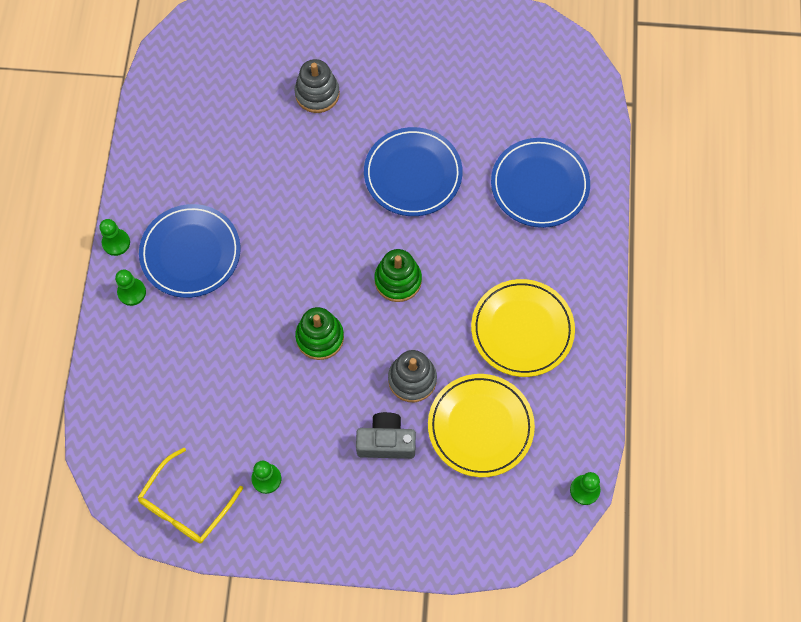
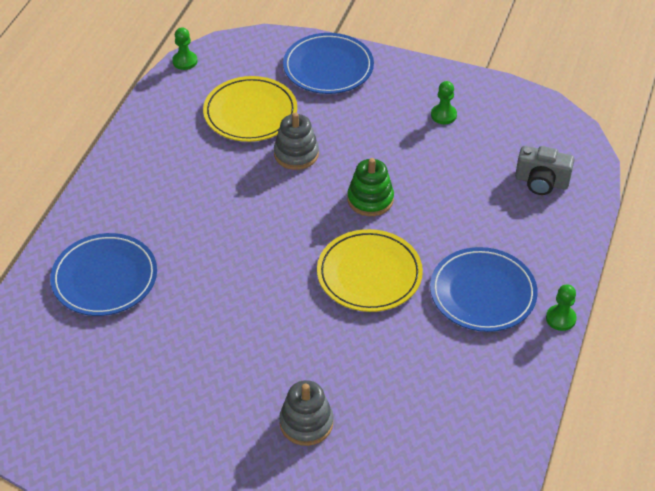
camera: 165 degrees left, 20 degrees down
green pawn [115,270,146,306] -> none
yellow glasses [137,448,243,544] -> none
grey camera [356,412,416,459] -> grey camera moved to [515,146,575,195]
blue plate [364,127,463,216] -> blue plate moved to [283,33,374,94]
green stacking toy [374,249,422,302] -> none
yellow plate [471,279,575,377] -> yellow plate moved to [317,229,423,312]

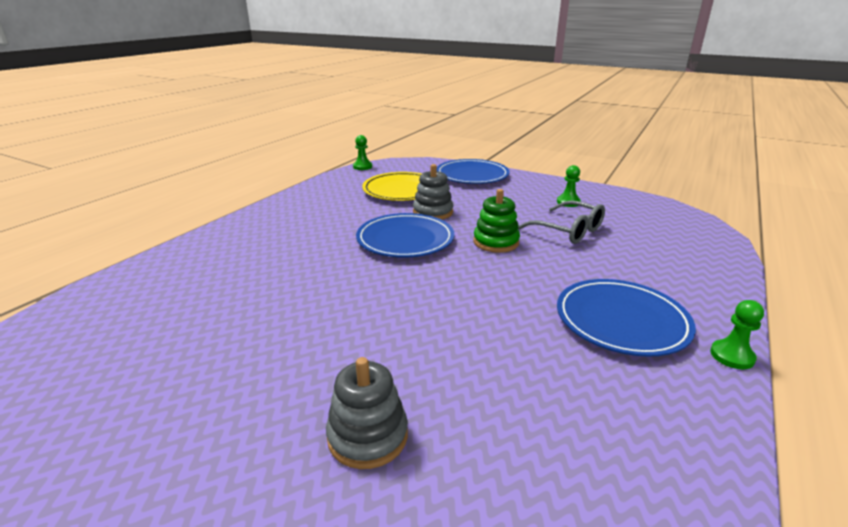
camera: 10 degrees right, 20 degrees down
blue plate [50,233,157,316] -> blue plate moved to [356,213,454,258]
yellow plate [317,229,423,312] -> none
grey camera [515,146,575,195] -> none
none -> grey glasses [518,200,605,244]

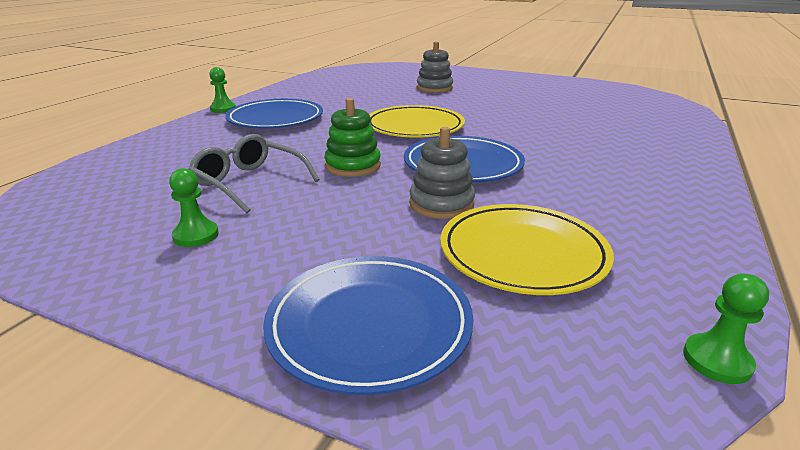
camera: 175 degrees right, 0 degrees up
none -> yellow plate [369,105,465,138]

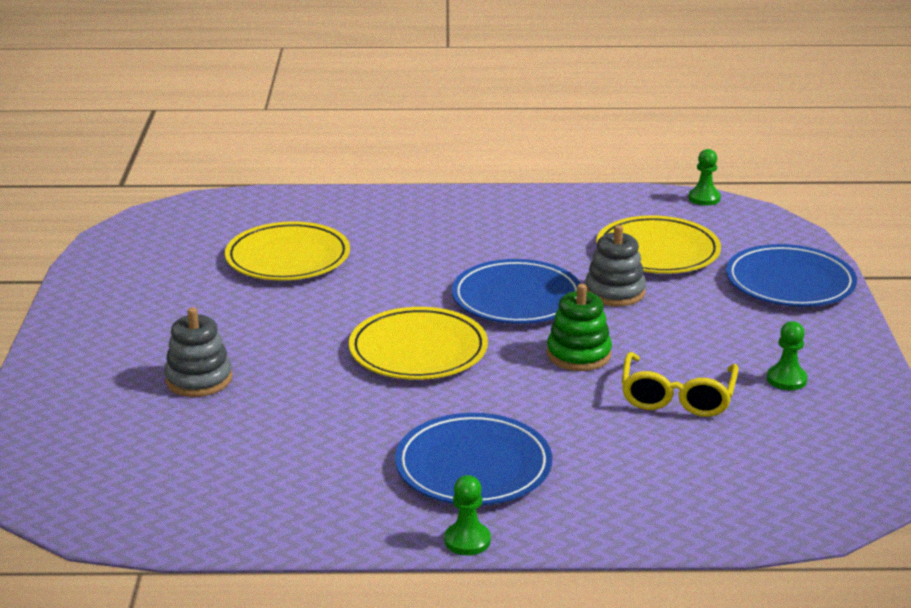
camera: 115 degrees left, 0 degrees up
grey glasses [188,134,320,214] -> yellow glasses [622,352,739,417]
none -> yellow plate [225,221,350,281]

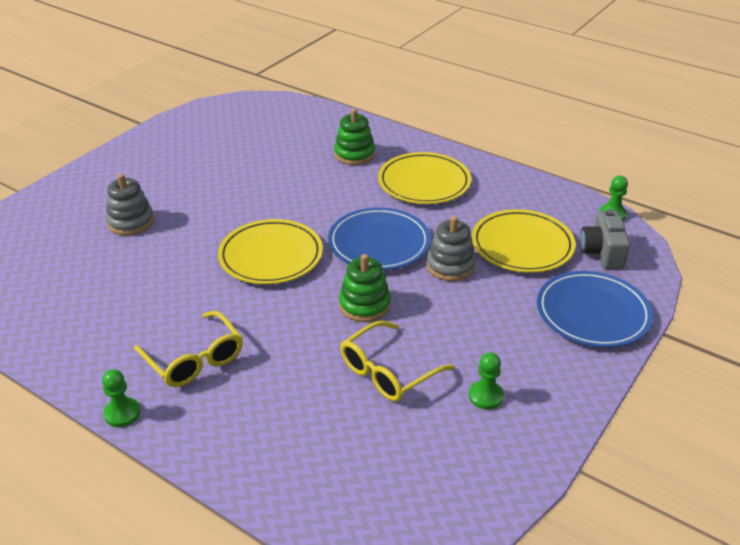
camera: 35 degrees right, 10 degrees up
yellow plate [225,221,350,281] -> yellow plate moved to [378,152,471,204]
blue plate [395,413,552,505] -> yellow glasses [134,311,243,387]
none -> green stacking toy [334,109,375,165]
none -> grey camera [580,209,630,269]

